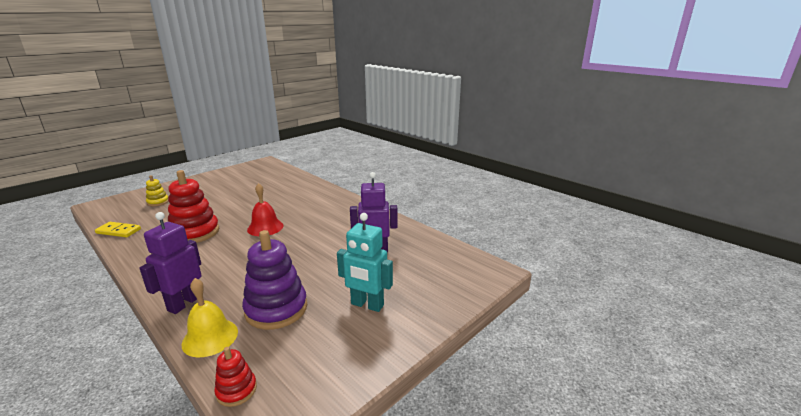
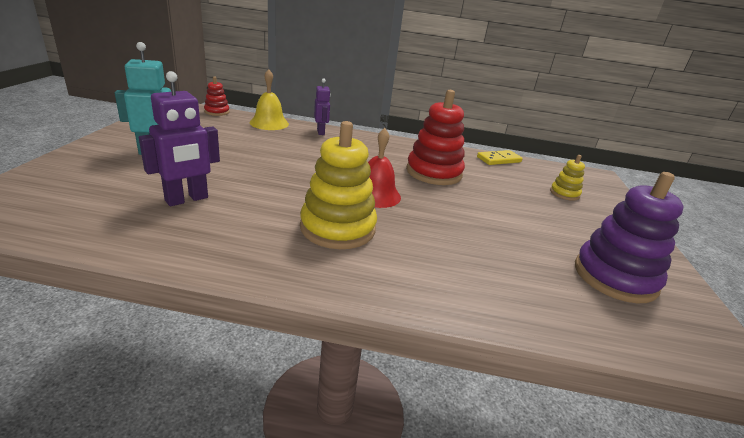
camera: 140 degrees right, 5 degrees up
purple robot [139,212,201,314] -> purple robot [314,79,331,135], size x0.63
purple stacking toy [242,230,307,330] -> purple stacking toy moved to [575,172,684,303]
none -> yellow stacking toy [300,121,377,249]

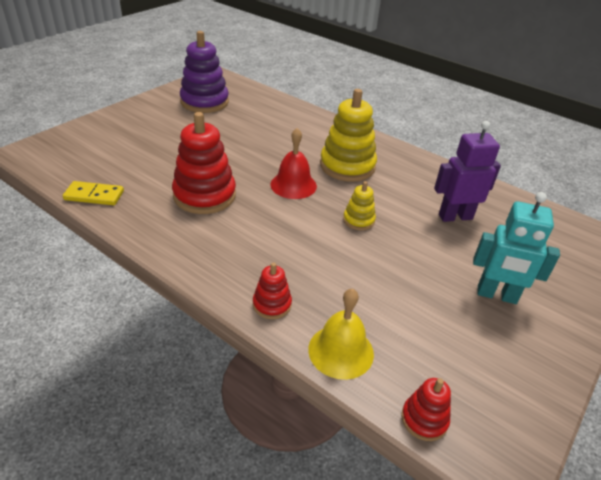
camera: 150 degrees left, 10 degrees up
purple robot [314,79,331,135] -> red stacking toy [253,262,292,319]
yellow stacking toy [550,155,585,201] -> yellow stacking toy moved to [343,181,376,230]

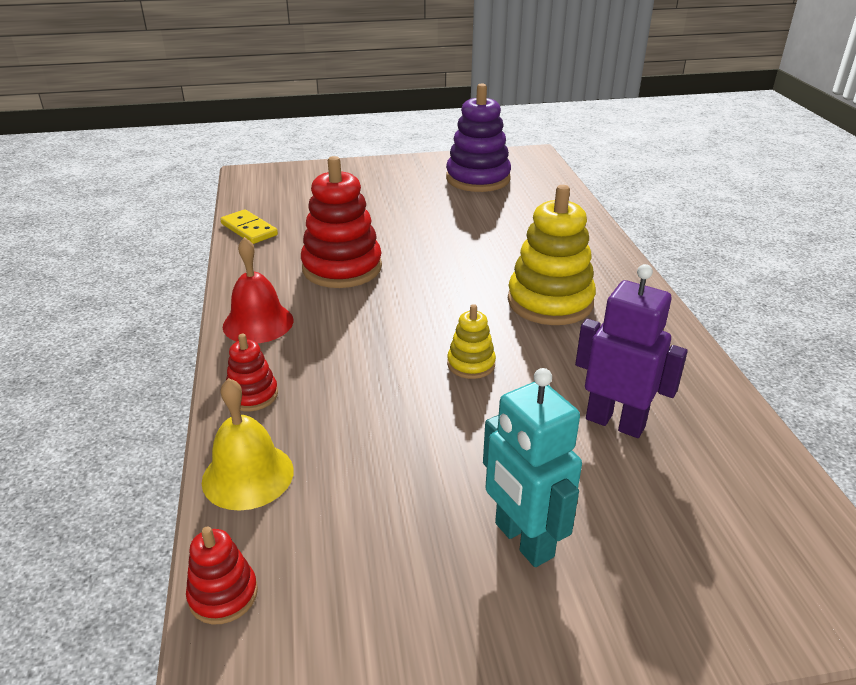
camera: 45 degrees right, 5 degrees down
red bell [270,128,317,199] -> red bell moved to [223,237,293,343]

